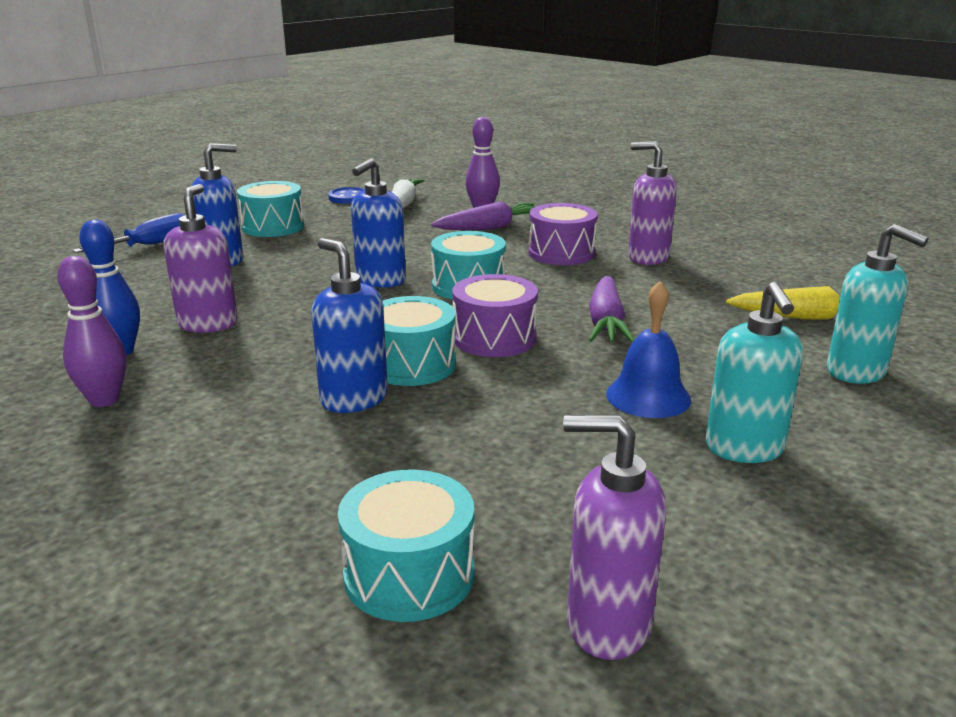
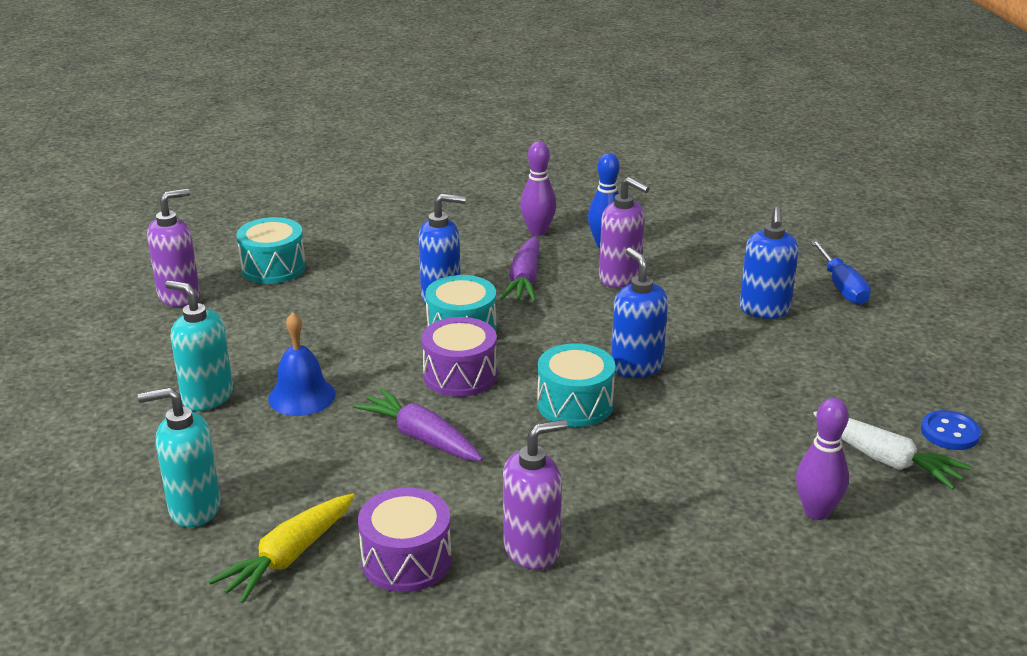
camera: 125 degrees right, 5 degrees up
turquoise drum [237,181,304,237] -> none
purple carrot [431,201,536,230] -> purple carrot moved to [500,236,540,302]
purple drum [528,203,598,265] -> purple drum moved to [358,488,452,592]

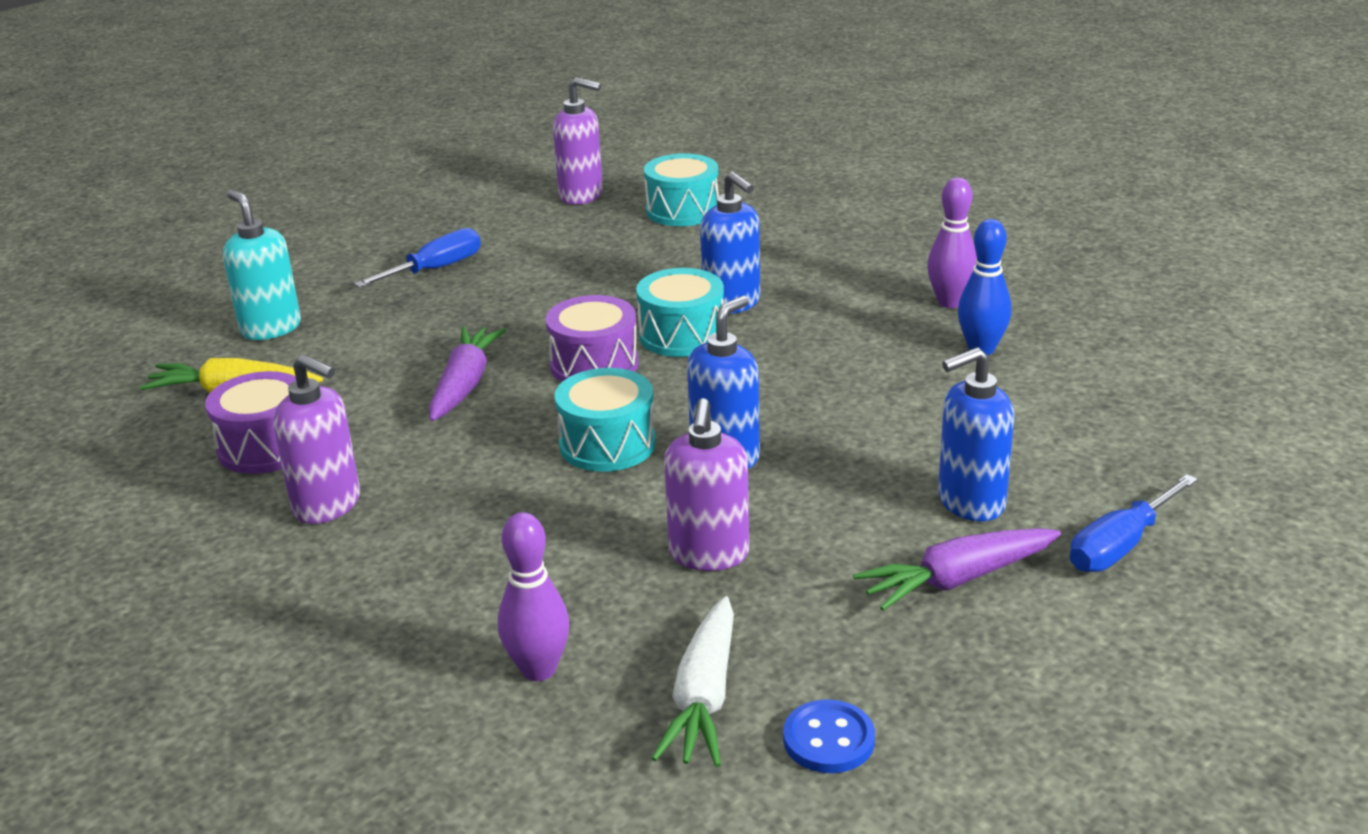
camera: 60 degrees right, 0 degrees up
turquoise soap dispenser [165,280,233,411] -> blue screwdriver [354,228,481,288]
blue bell [268,312,336,416] -> none
purple carrot [500,236,540,302] -> purple carrot moved to [853,528,1061,611]
purple soap dispenser [599,177,650,287] -> purple soap dispenser moved to [664,398,749,571]

